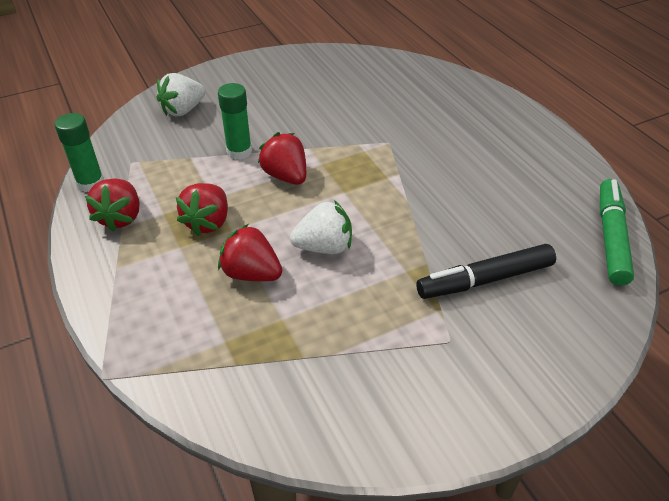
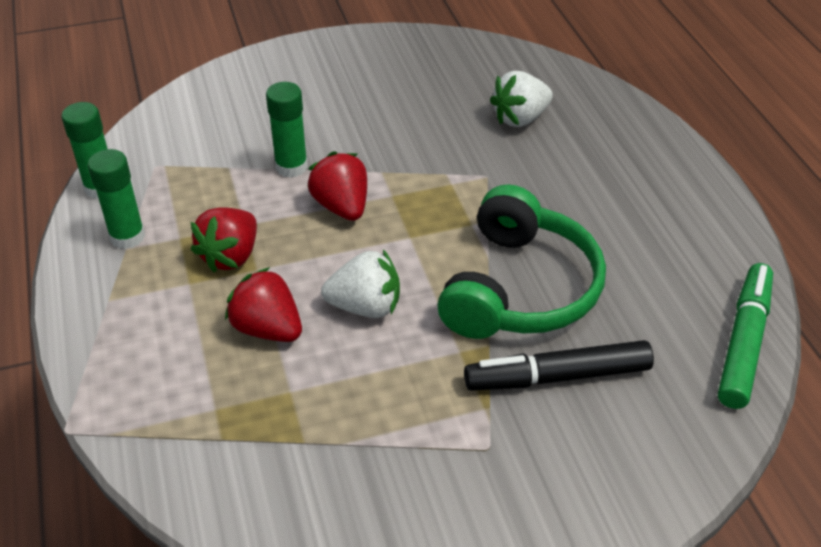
camera: 10 degrees right, 0 degrees up
red strawberry [85,179,139,232] -> green glue stick [88,149,145,249]
white strawberry [156,73,205,116] -> white strawberry moved to [490,71,553,127]
none -> green headphones [437,185,606,339]

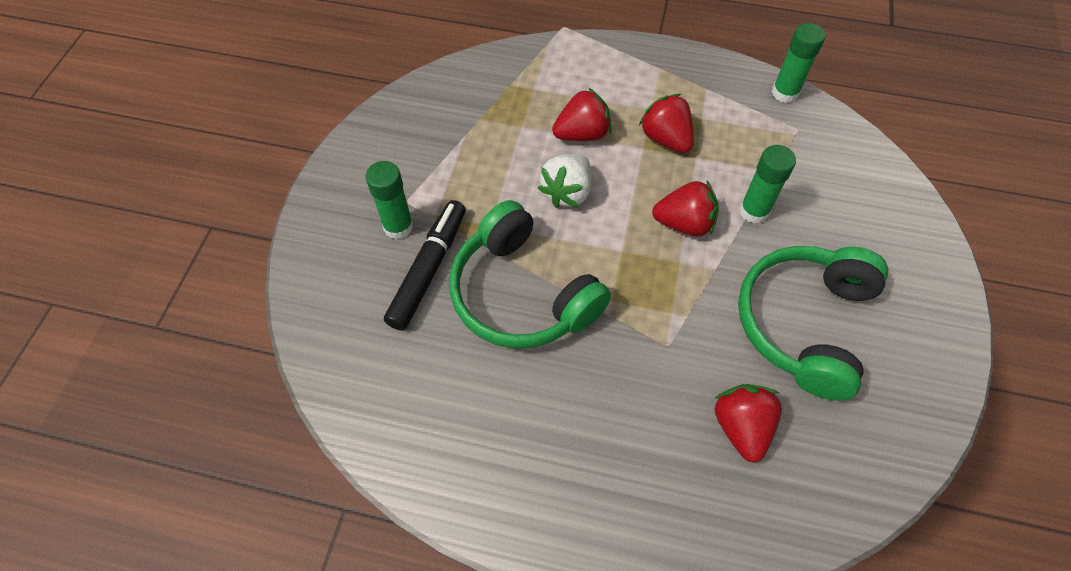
camera: 120 degrees right, 15 degrees up
green glue stick [88,149,145,249] -> green glue stick moved to [366,161,414,240]
white strawberry [490,71,553,127] -> red strawberry [714,384,782,463]
green marker [718,263,773,409] -> none
none -> green headphones [738,246,888,401]

